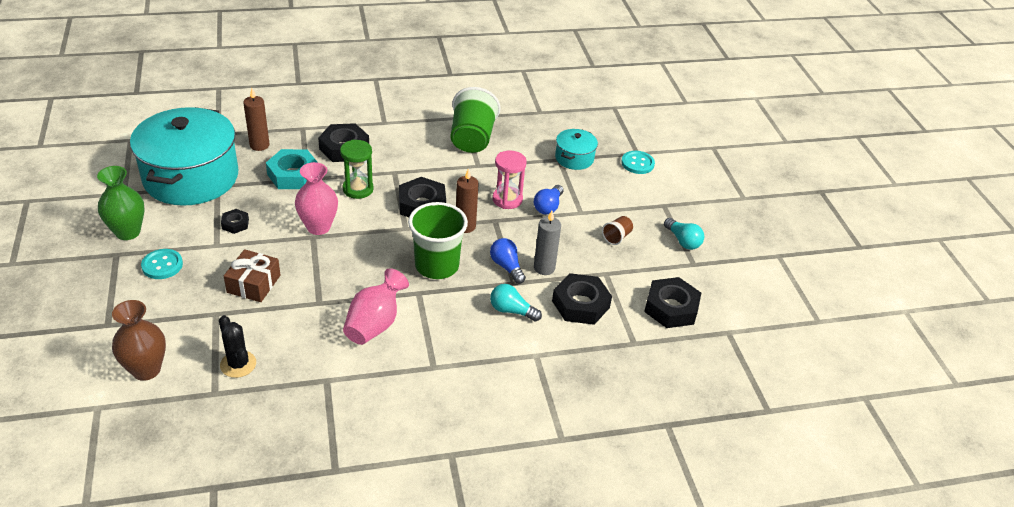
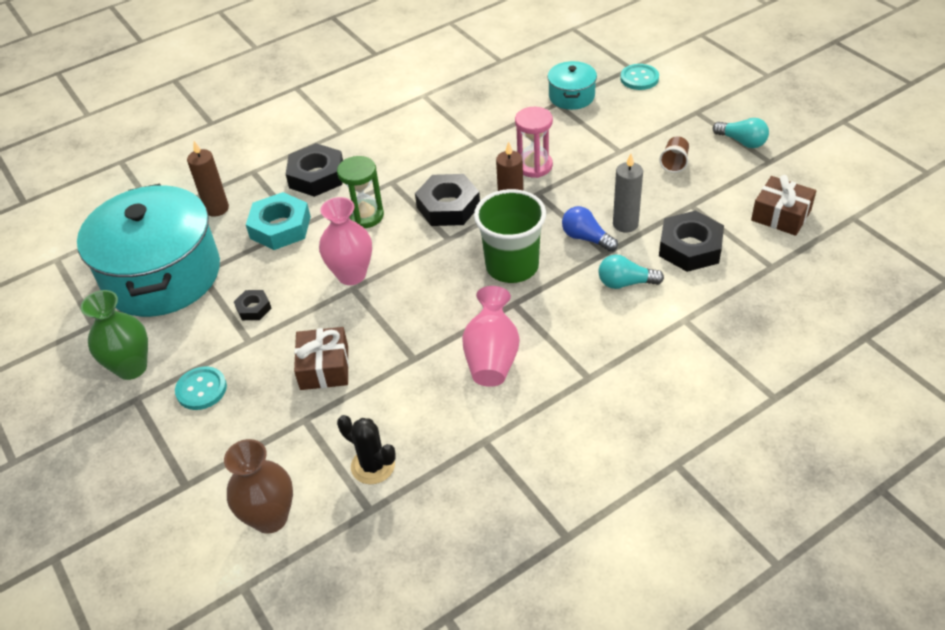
camera: 15 degrees left, 5 degrees up
green cup [451,87,501,153] -> none
blue light bulb [534,185,563,215] -> none
black nut [644,277,701,328] -> brown gift [751,175,816,236]

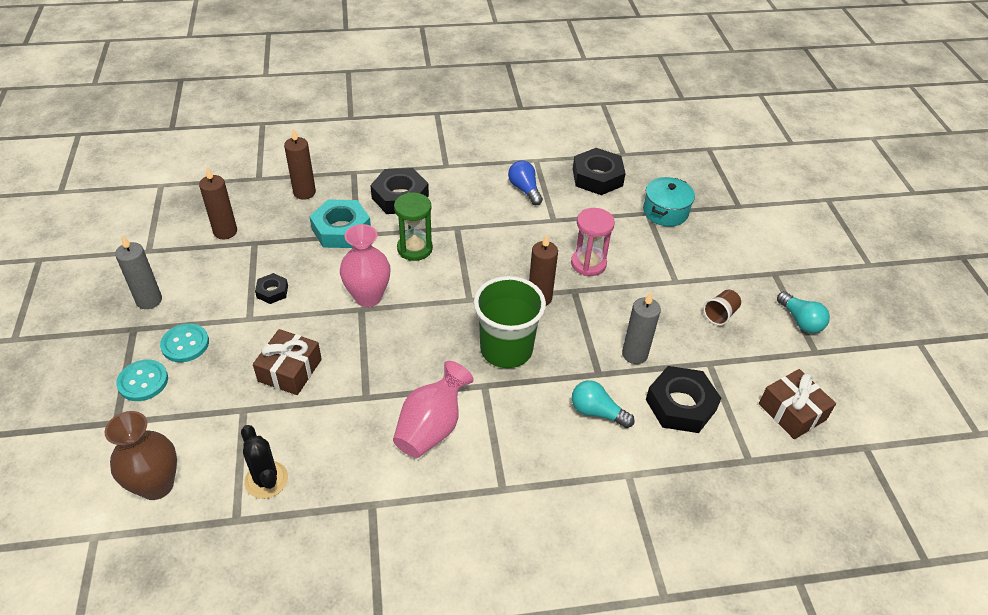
camera: 20 degrees right, 0 degrees up
turquoise pot [77,184,220,317] -> brown candle [199,167,237,239]
green vase [81,290,148,380] -> grey candle [115,235,162,309]
black nut [415,174,480,226] -> black nut moved to [573,148,626,195]
blue light bulb [562,206,618,252] -> blue light bulb moved to [508,160,543,205]
turquoise button [620,64,659,90] -> turquoise button moved to [116,359,168,401]

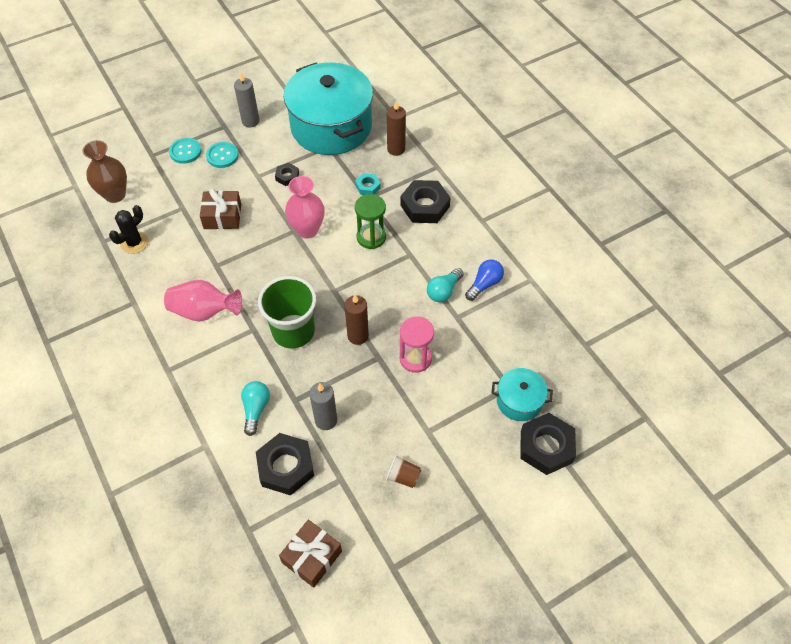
camera: 70 degrees right, 10 degrees up
brown candle [199,167,237,239] -> turquoise pot [284,62,373,155]
turquoise nut [309,199,371,248] -> turquoise nut [355,173,381,195], size x0.52
black nut [573,148,626,195] -> black nut moved to [520,413,576,475]
turquoise light bulb [777,291,830,333] -> turquoise light bulb moved to [427,268,464,302]

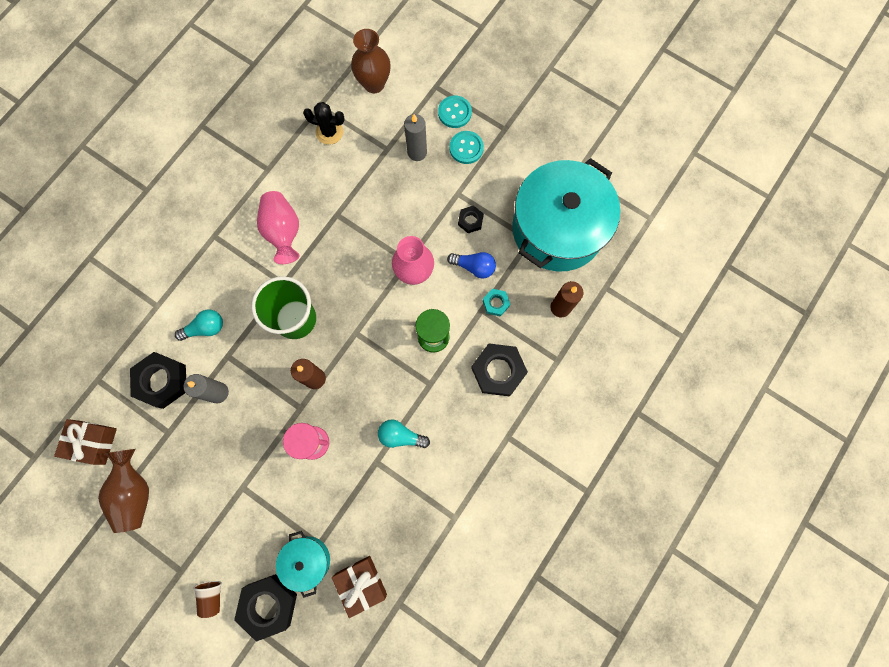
camera: 65 degrees right, 20 degrees up
brown gift [200,189,241,229] -> brown gift moved to [332,556,387,618]
grey candle [234,73,260,127] -> grey candle moved to [404,114,427,161]
brown cup [386,454,421,488] -> brown cup moved to [193,581,222,618]
blue light bulb [465,259,504,301] -> blue light bulb moved to [447,252,496,279]
none -> brown vase [98,449,149,533]

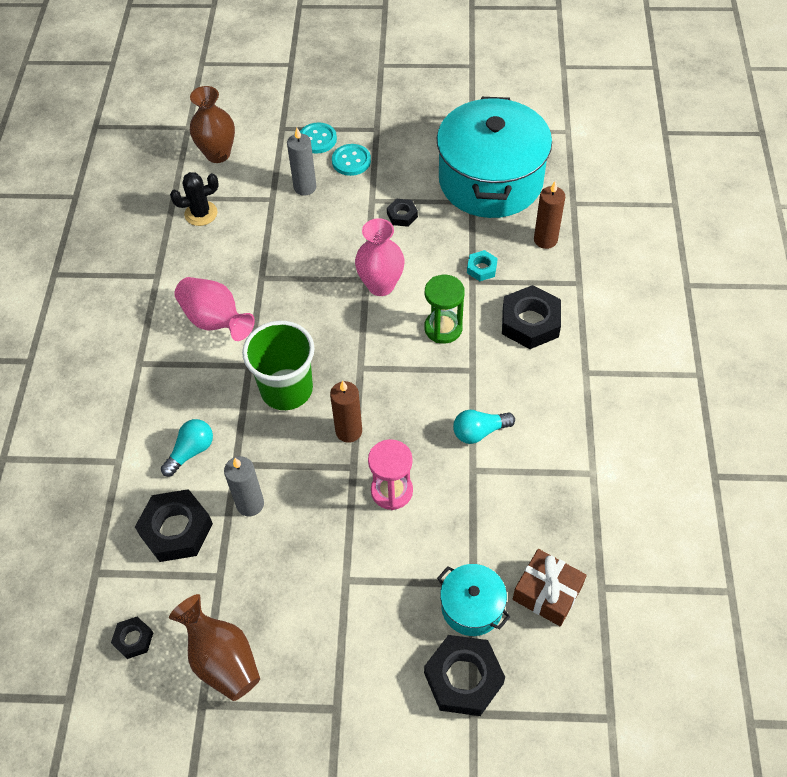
camera: 30 degrees left, 20 degrees down
brown gift [54,419,117,465] -> black nut [111,617,153,659]
brown cup [193,581,222,618] -> none
blue light bulb [447,252,496,279] -> none

